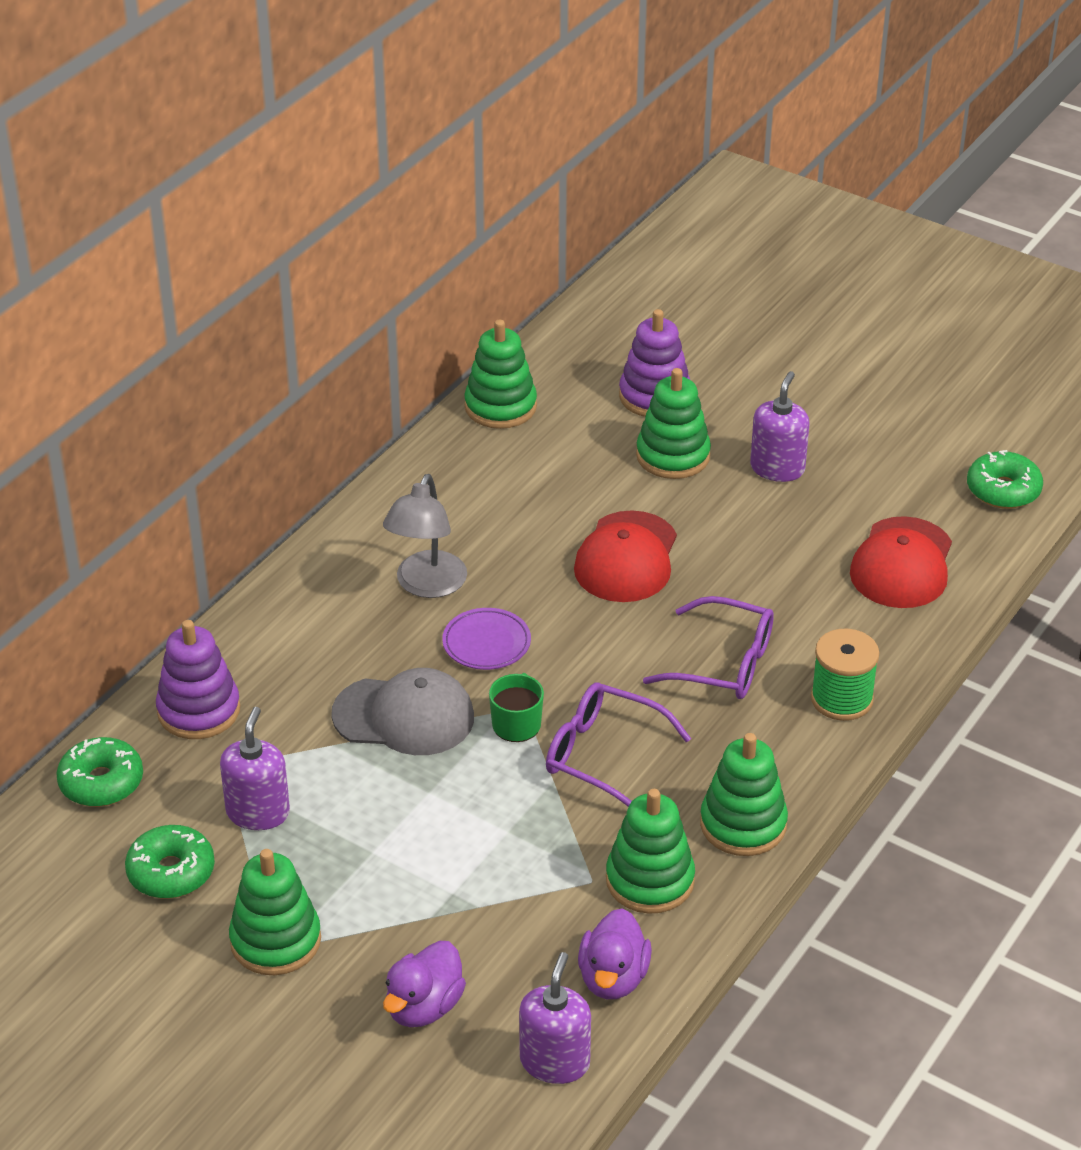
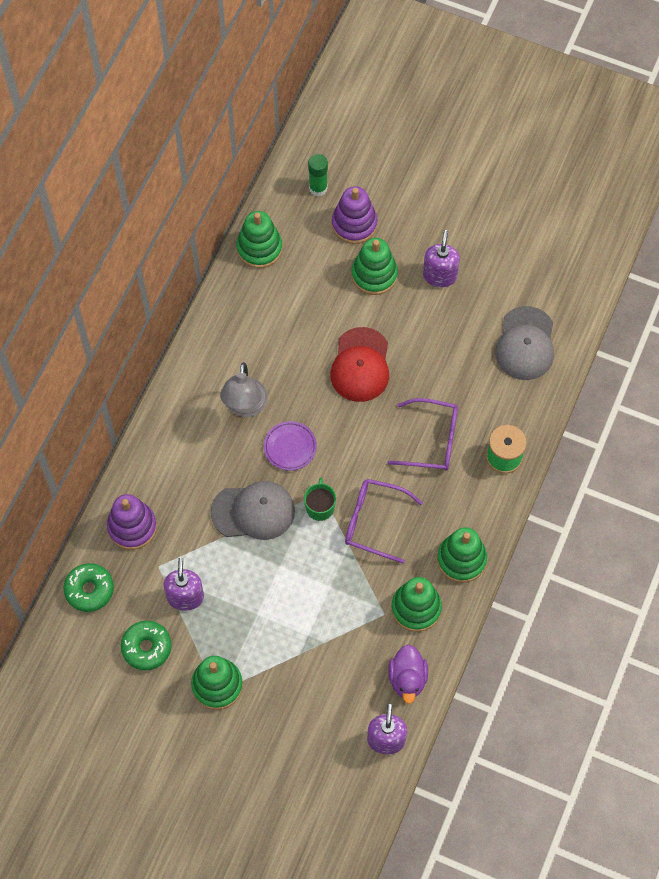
camera: 10 degrees left, 25 degrees up
purple duck [383,941,466,1027] -> none
red cap [850,516,952,608] -> grey cap [495,306,554,380]
green donut [967,450,1043,509] -> none
none -> green glue stick [308,154,328,196]

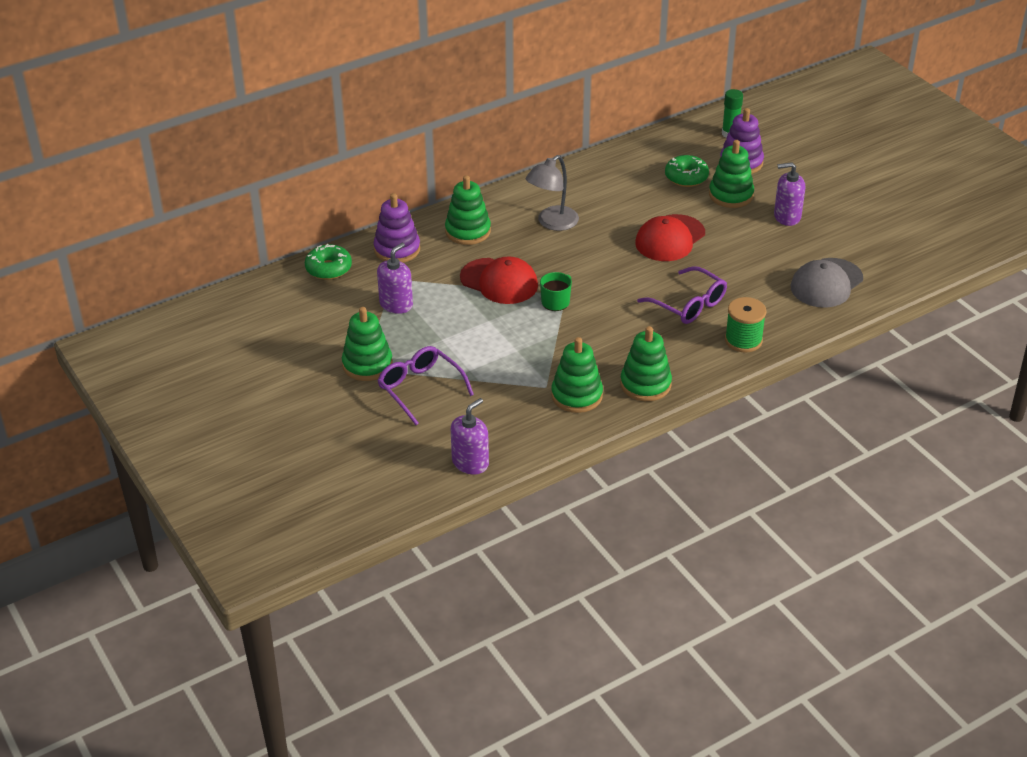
camera: 35 degrees right, 25 degrees down
green donut [121,621,172,671] -> green donut moved to [665,155,709,187]
grey cap [210,481,295,540] -> red cap [460,256,538,304]
green stacking toy [236,211,282,268] -> green stacking toy moved to [445,175,491,245]
purple plate [264,421,317,471] -> none
purple glasses [345,479,423,564] -> purple glasses moved to [378,346,474,425]
purple duck [388,645,428,704] -> none
purple soap dispenser [423,230,460,287] -> purple soap dispenser turned 135 degrees counterclockwise [774,162,805,226]

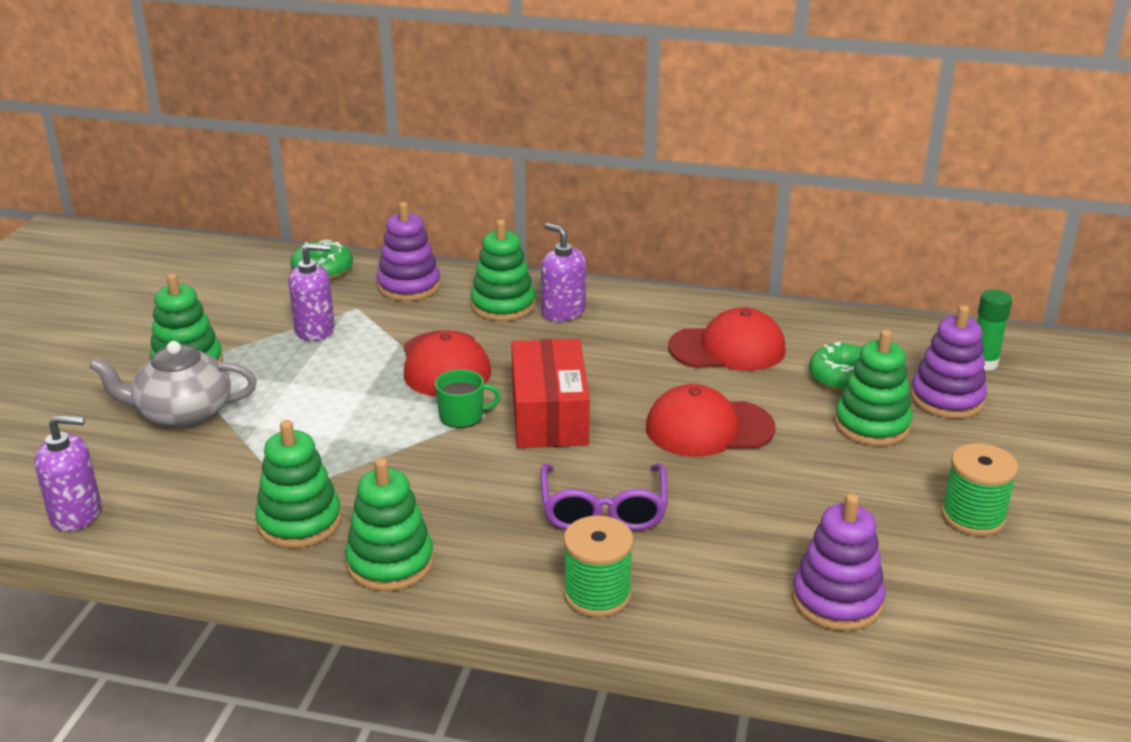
camera: 45 degrees right, 10 degrees down
purple glasses [378,346,474,425] -> grey teapot [89,341,257,429]
grey lamp [526,155,579,231] -> none
purple soap dispenser [774,162,805,226] -> purple soap dispenser moved to [541,223,586,322]
grey cap [791,258,863,308] -> purple stacking toy [792,493,886,631]
none -> red box [511,339,590,448]
none -> red cap [668,307,786,371]
none -> green spool [941,443,1018,536]

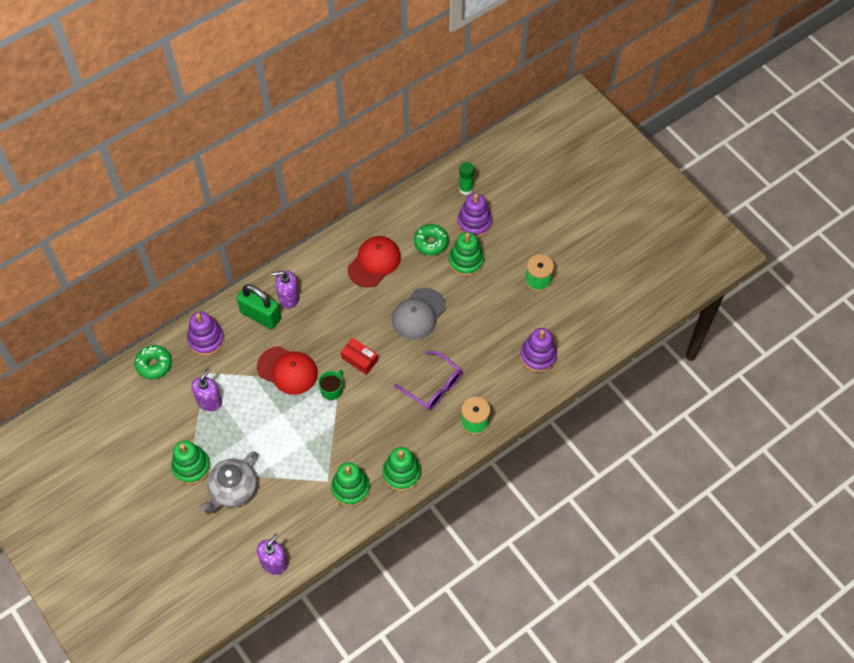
camera: 50 degrees left, 30 degrees up
green stacking toy [470,219,535,321] -> green padlock [237,284,281,329]
red box [511,339,590,448] -> red box [341,338,378,375], size x0.57
red cap [646,384,776,457] -> grey cap [392,288,446,340]

